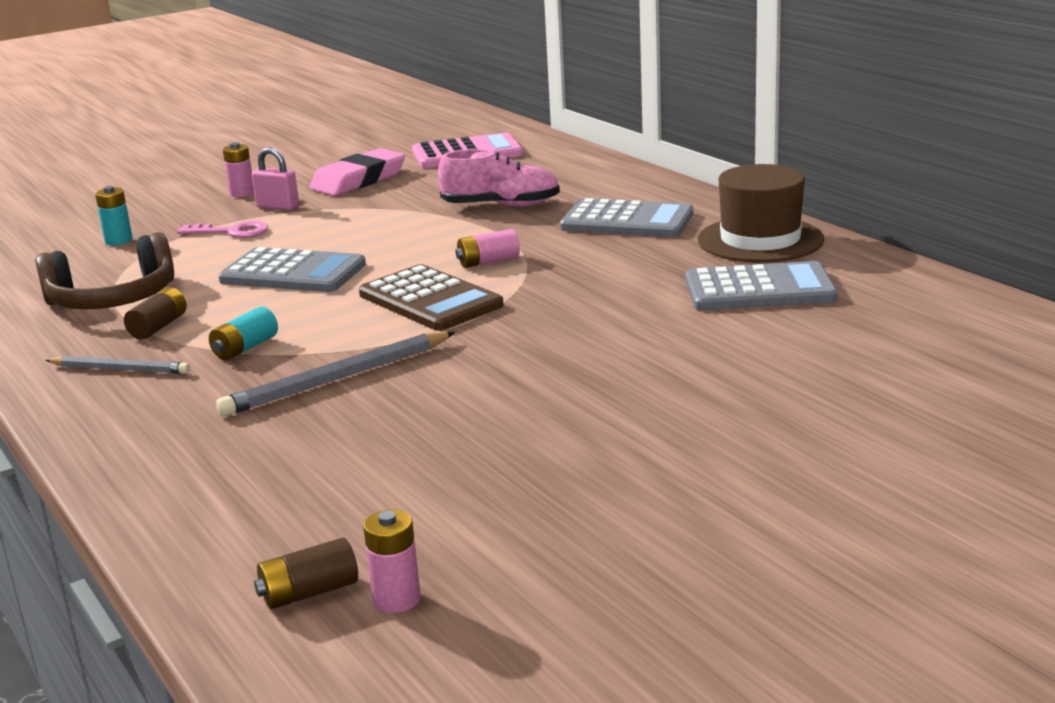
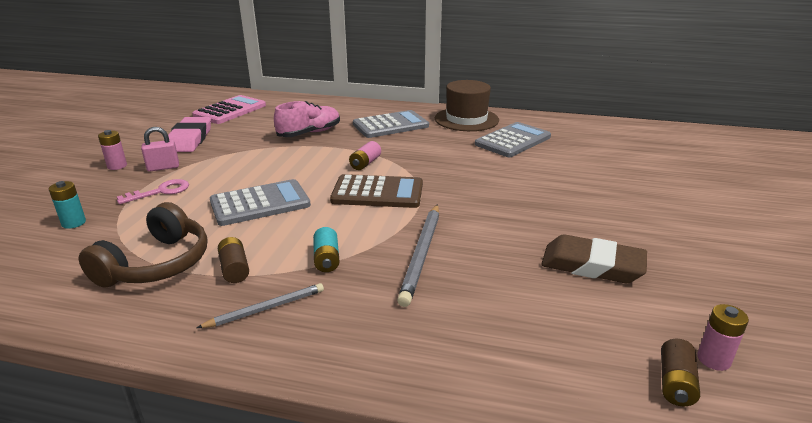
camera: 45 degrees left, 5 degrees up
none -> brown eraser [541,235,647,283]

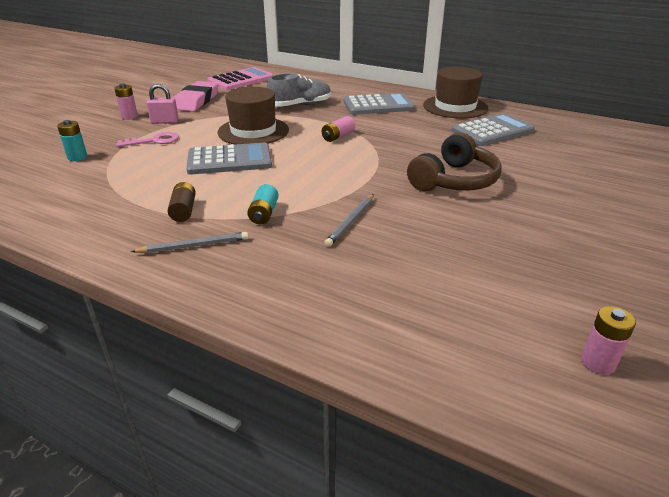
camera: 15 degrees right, 5 degrees up
brown headphones [79,202,207,288] -> brown headphones moved to [407,132,502,191]
pink shoe [274,101,340,137] -> grey shoe [267,73,331,107]
brown calculator [330,174,423,208] -> none
grey pencil [397,204,439,307] -> grey pencil [324,194,374,247], size x0.63
brown eraser [541,235,647,283] -> none
brown battery [661,339,700,406] -> none
none -> brown hat [218,87,289,145]

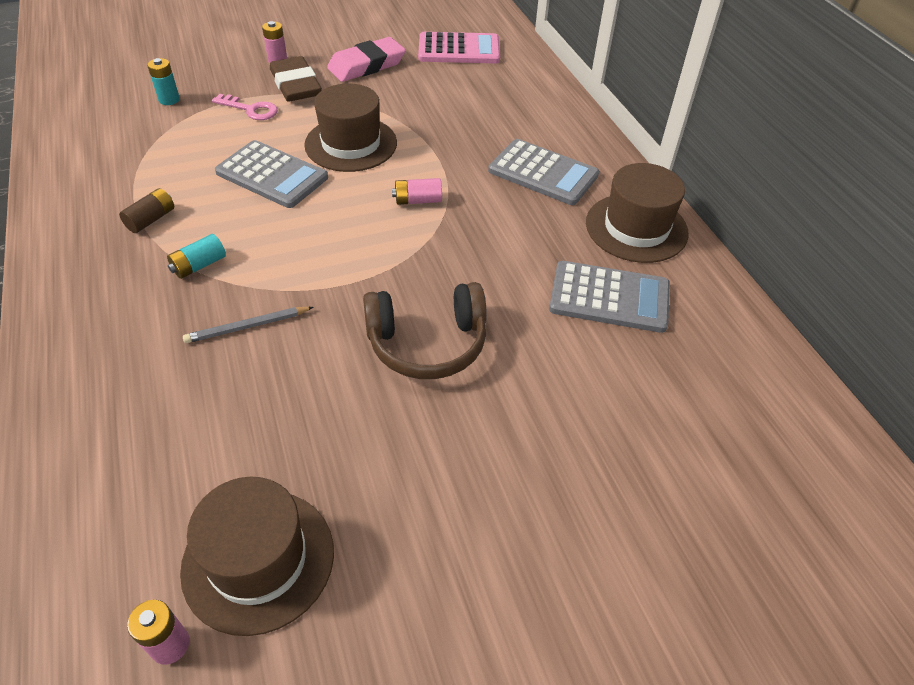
camera: 40 degrees right, 15 degrees up
grey pencil [131,232,249,253] -> none
pink padlock [146,84,179,124] -> brown eraser [270,56,322,102]
grey shoe [267,73,331,107] -> none
none -> brown hat [180,477,334,636]

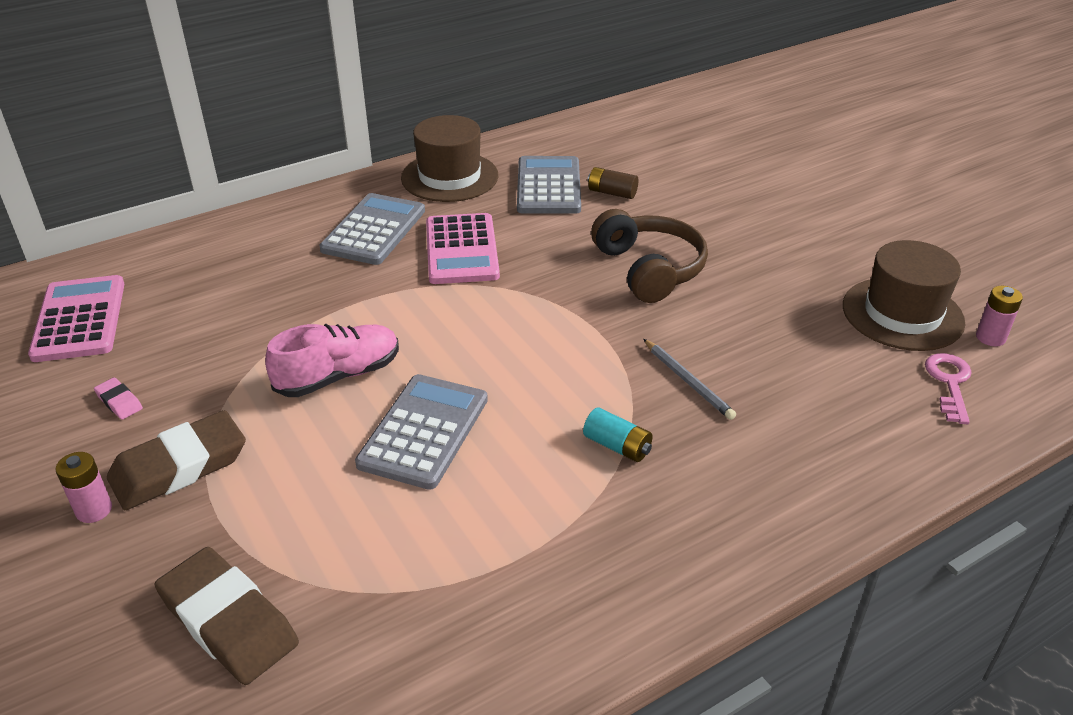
camera: 100 degrees left, 10 degrees down
brown battery [119,188,174,233] -> brown battery moved to [587,167,638,199]
turquoise battery [147,58,180,105] -> brown eraser [155,547,299,685]
pink key [212,94,278,120] -> pink key moved to [925,353,972,424]
brown hat [304,84,397,172] -> pink shoe [265,324,399,397]
pink eraser [327,37,406,82] -> pink eraser [94,377,143,419], size x0.45
pink battery [392,178,442,205] -> none
none -> pink calculator [426,213,500,284]

